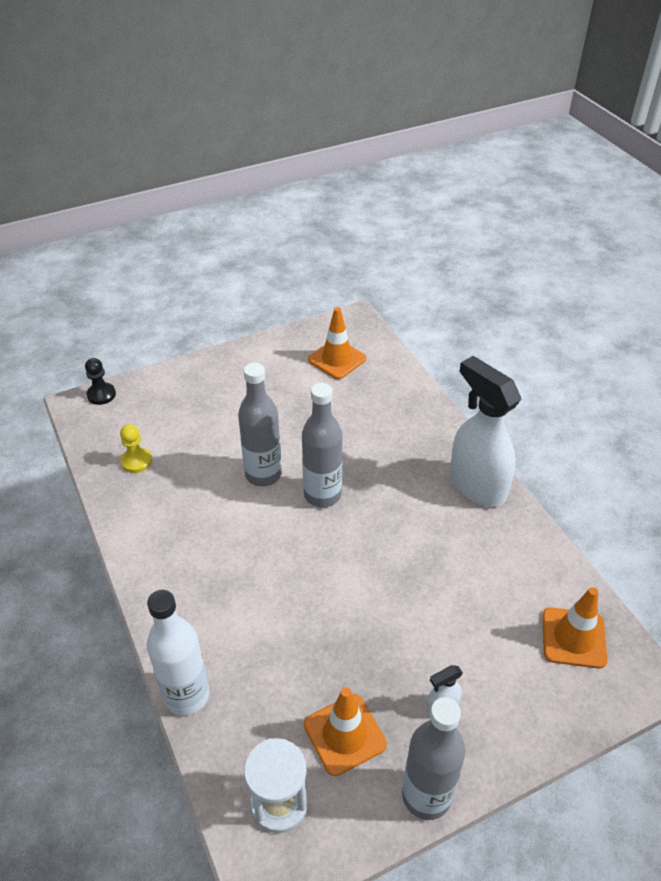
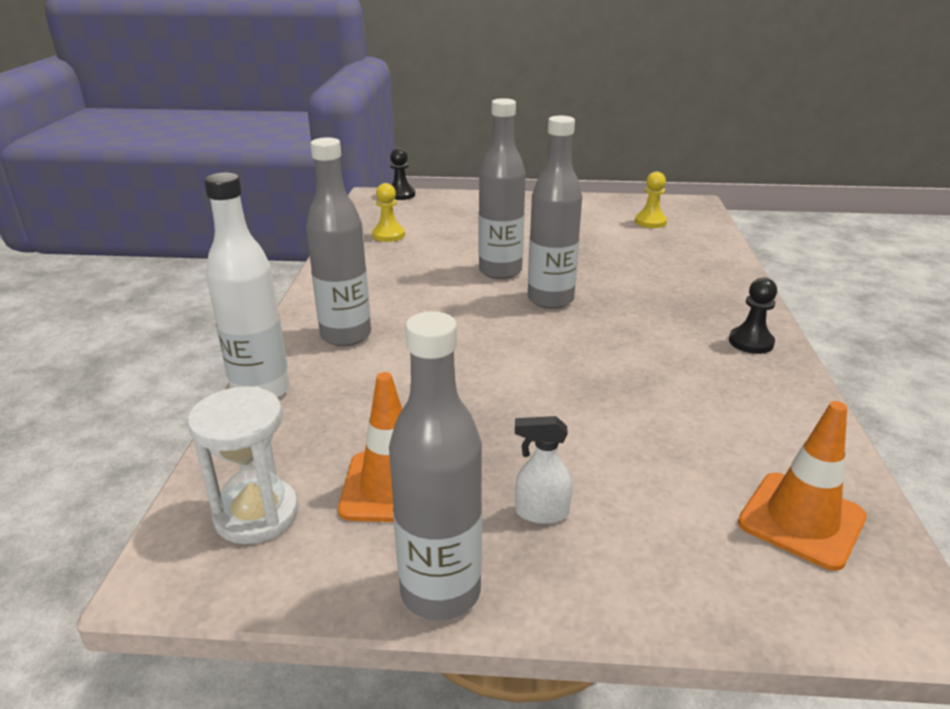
camera: 30 degrees right, 15 degrees down
orange traffic cone [308,307,366,379] -> yellow pawn [635,172,667,228]
white spray bottle [450,356,521,507] -> black pawn [729,278,777,354]
none -> grey bottle [306,137,371,346]

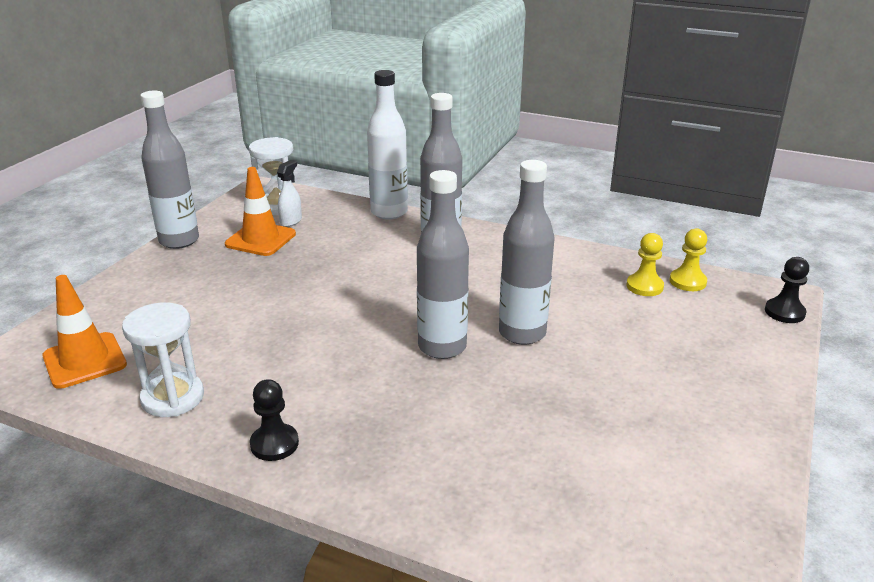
camera: 110 degrees right, 0 degrees up
white spray bottle [515,416,573,524] -> white spray bottle moved to [277,160,302,227]
yellow pawn [635,172,667,228] -> yellow pawn moved to [670,228,707,291]
none -> white hourglass [122,303,204,417]

